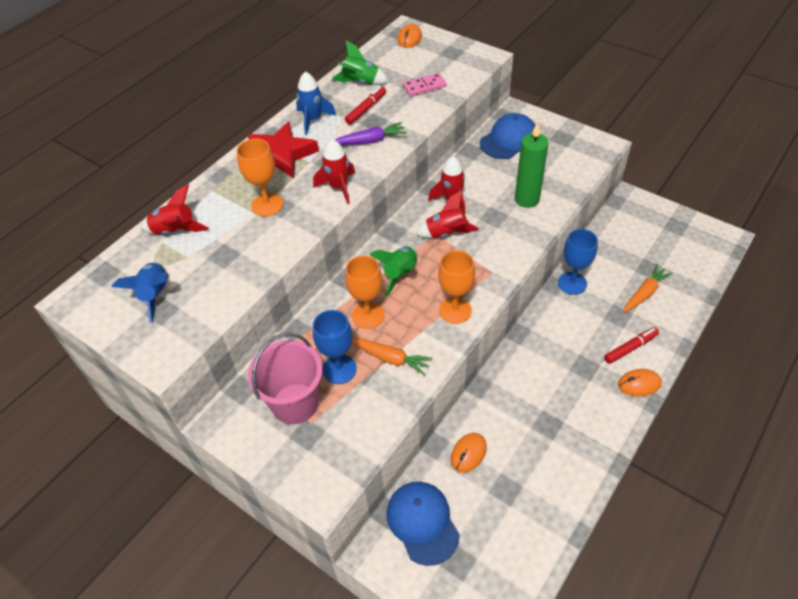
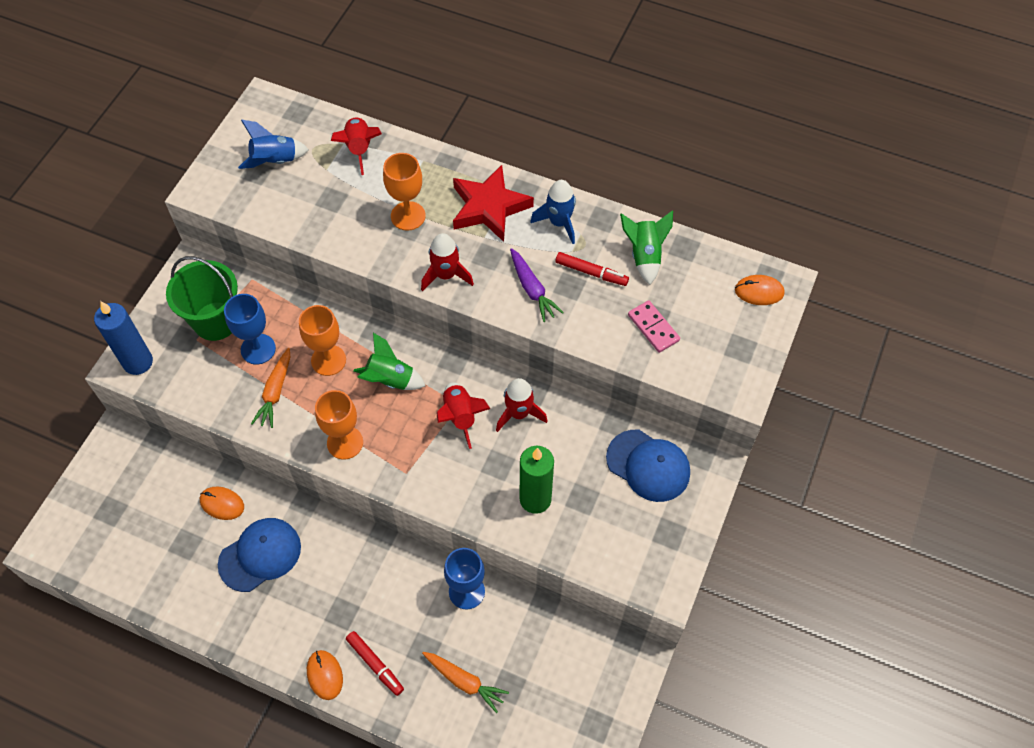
camera: 75 degrees right, 10 degrees up
pink bucket [248,333,323,424] -> green bucket [166,256,238,341]
blue cap [387,482,460,566] -> blue cap moved to [218,518,301,592]
none -> blue candle [94,301,153,375]

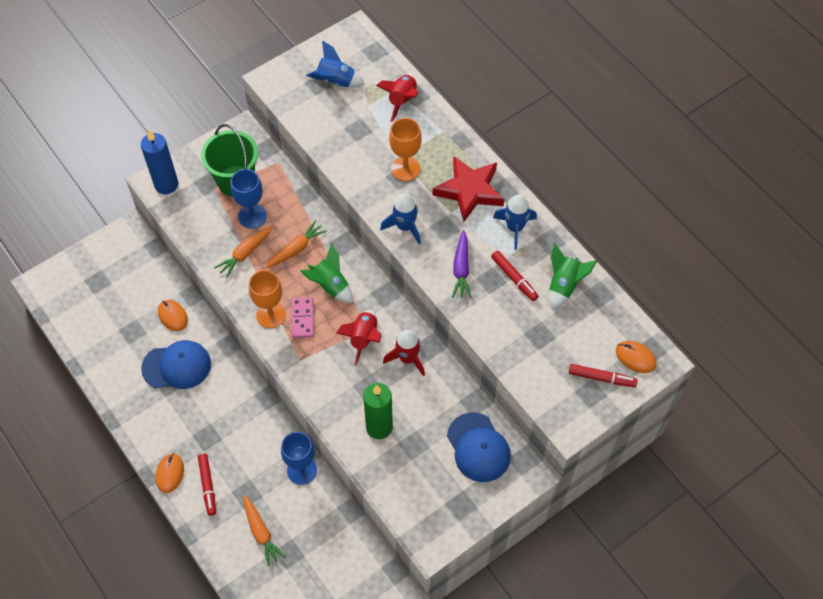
camera: 30 degrees right, 0 degrees up
orange goblet [299,305,346,376] -> orange carrot [265,220,327,269]
red rocket [421,233,474,291] -> blue rocket [380,193,421,245]
pink domino [628,300,680,353] -> pink domino moved to [291,297,314,338]
none -> red marker [569,364,637,387]

